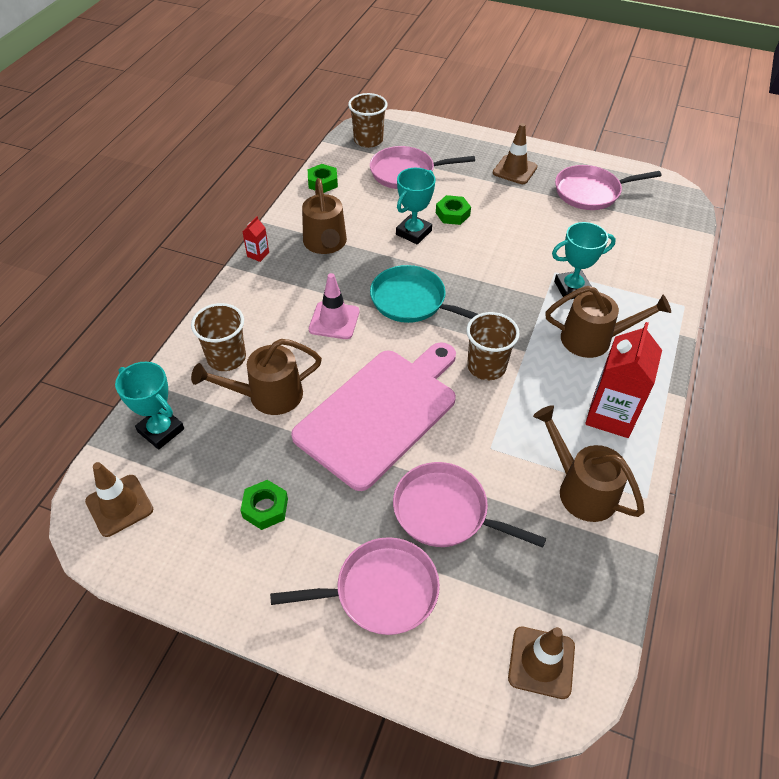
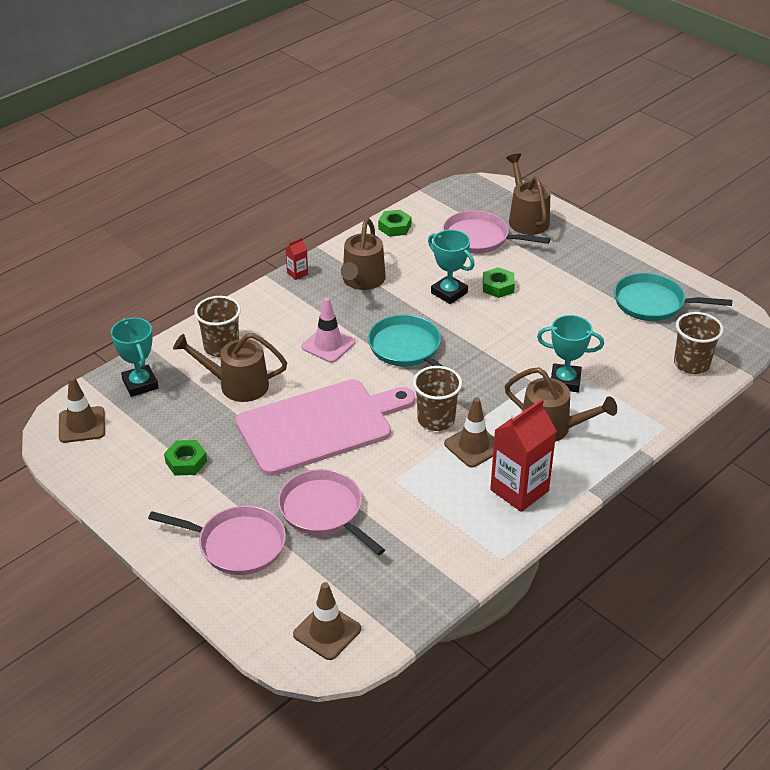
camera: 25 degrees right, 10 degrees down
brown cup [348,93,388,148] -> brown cup moved to [674,312,724,374]
turquoise trophy [396,168,435,245] -> turquoise trophy turned 75 degrees clockwise [428,230,475,304]
brown traffic cone [493,123,537,184] -> brown traffic cone moved to [444,397,494,467]
brown watering can [533,405,645,522] -> brown watering can moved to [506,153,550,235]
pink pan [555,165,662,210] -> turquoise pan [614,273,732,321]

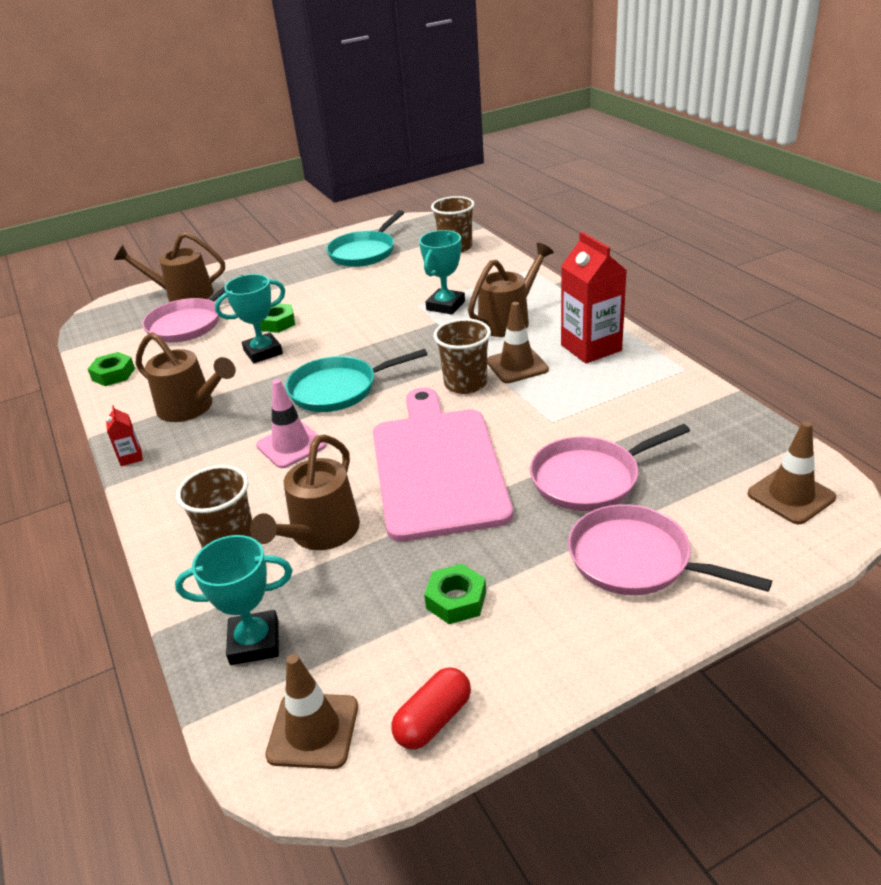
camera: 70 degrees left, 5 degrees down
pink pan [148,506,286,575] -> pink pan turned 90 degrees counterclockwise [568,504,772,595]
none -> red capsule [392,667,471,750]

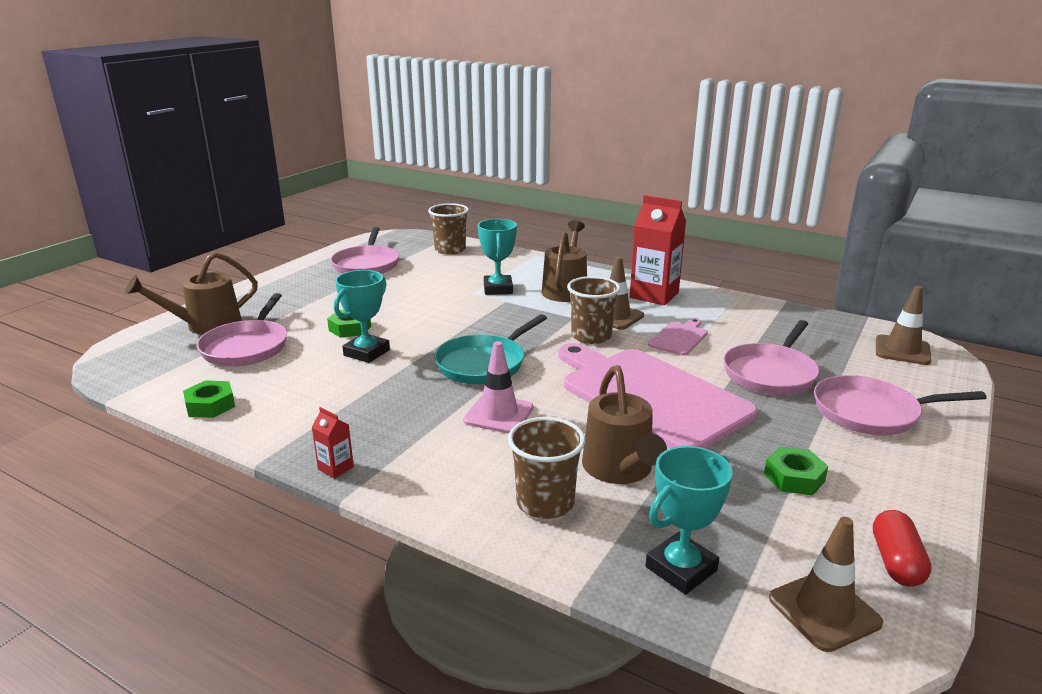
camera: 35 degrees left, 10 degrees down
brown watering can [136,332,236,422] -> none
turquoise pan [326,210,404,267] -> pink pan [330,227,399,274]
none -> pink cutting board [648,318,708,356]

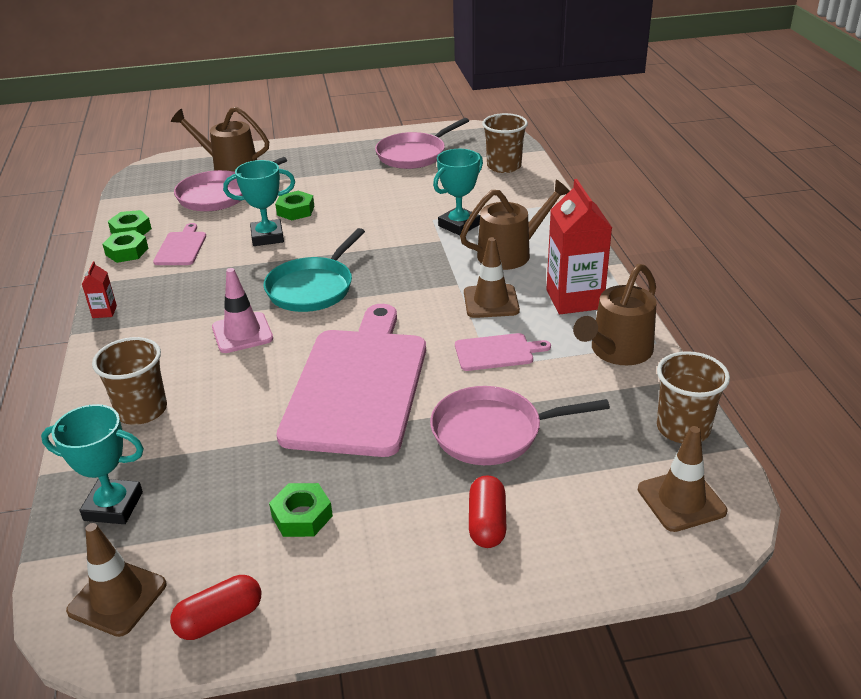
camera: 50 degrees right, 10 degrees up
turquoise pan [434,314,547,384] -> turquoise pan turned 60 degrees counterclockwise [264,228,365,312]
brown cup [567,276,620,344] -> brown cup moved to [657,351,730,443]
brown watering can [582,365,667,484] -> brown watering can moved to [573,264,657,365]
pink pan [814,375,987,436] -> red capsule [469,475,507,548]
none -> green nut [103,230,148,263]
none -> pink cutting board [153,223,206,265]

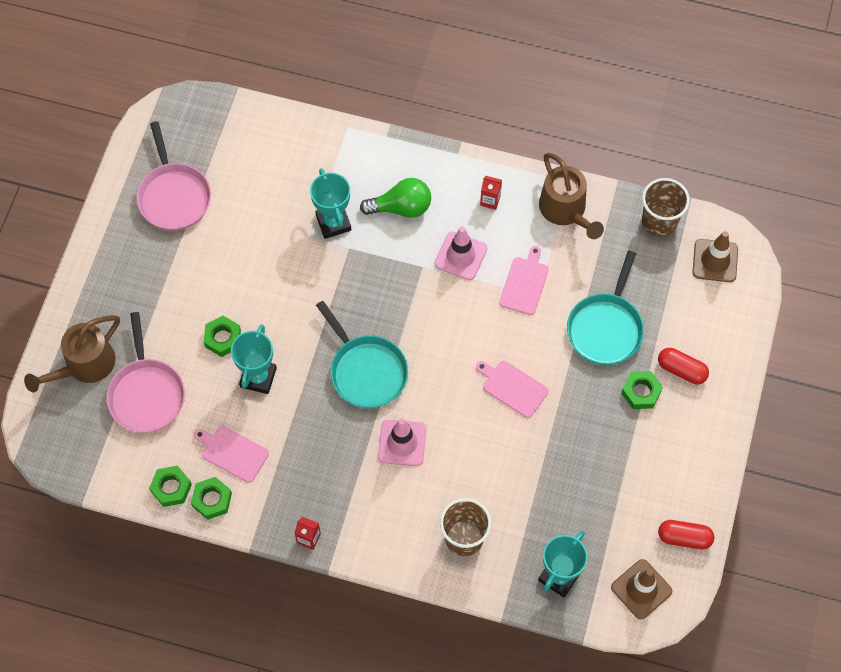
camera: 65 degrees left, 30 degrees up
red capsule [170,575,261,640] -> red capsule turned 75 degrees counterclockwise [658,520,714,549]
green nut [269,483,333,537] -> green nut moved to [621,371,663,409]
pink cutting board [276,304,426,457] -> pink cutting board [476,360,549,418], size x0.42
pink pan [430,386,610,465] -> turquoise pan [567,251,644,365]
brown watering can [460,180,570,270] -> green light bulb [360,178,431,218]
brown traffic cone [464,237,520,318] -> pink traffic cone [434,226,487,280]
brown cup [482,113,528,173] -> none
red carton [546,179,612,314] -> red carton [480,176,502,210], size x0.44

